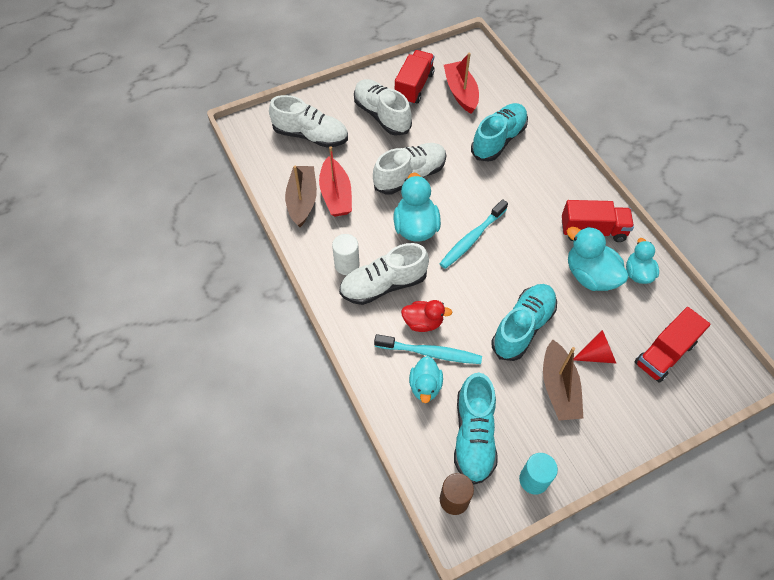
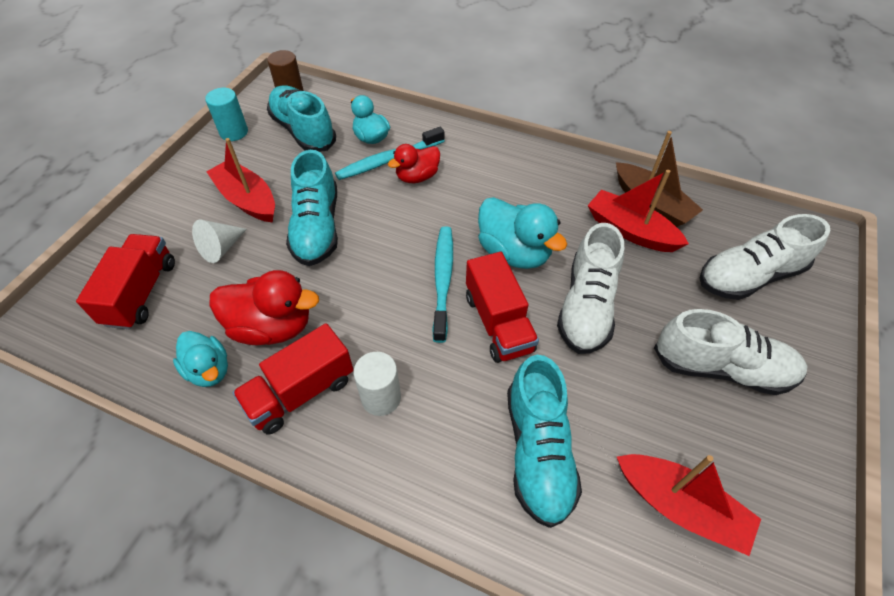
camera: 140 degrees right, 5 degrees down
white cylinder [332,234,360,275] -> white cylinder moved to [353,352,401,416]
white shoe [339,243,429,305] -> none
red truck [395,50,435,105] -> red truck moved to [466,252,539,363]
brown boat [543,340,583,421] -> red boat [206,138,275,223]
turquoise duck [567,226,629,291] -> red duck [210,270,319,345]
red cone [574,330,617,364] -> white cone [192,219,247,263]

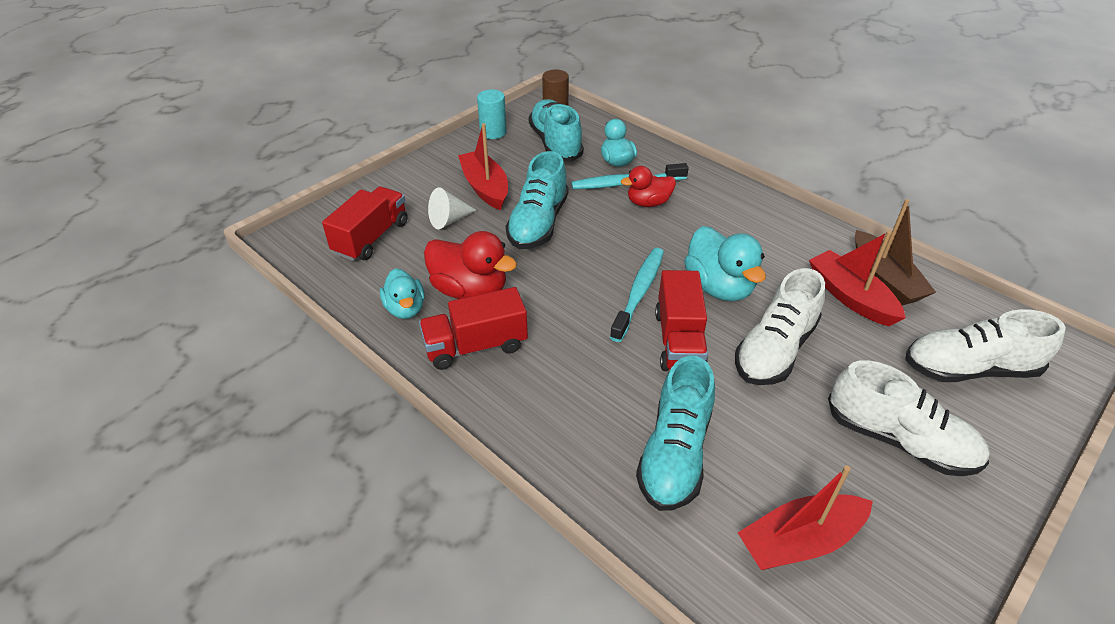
camera: 20 degrees right, 10 degrees down
white cylinder [353,352,401,416] -> none
red boat [617,454,761,556] -> red boat turned 105 degrees clockwise [738,466,873,570]

